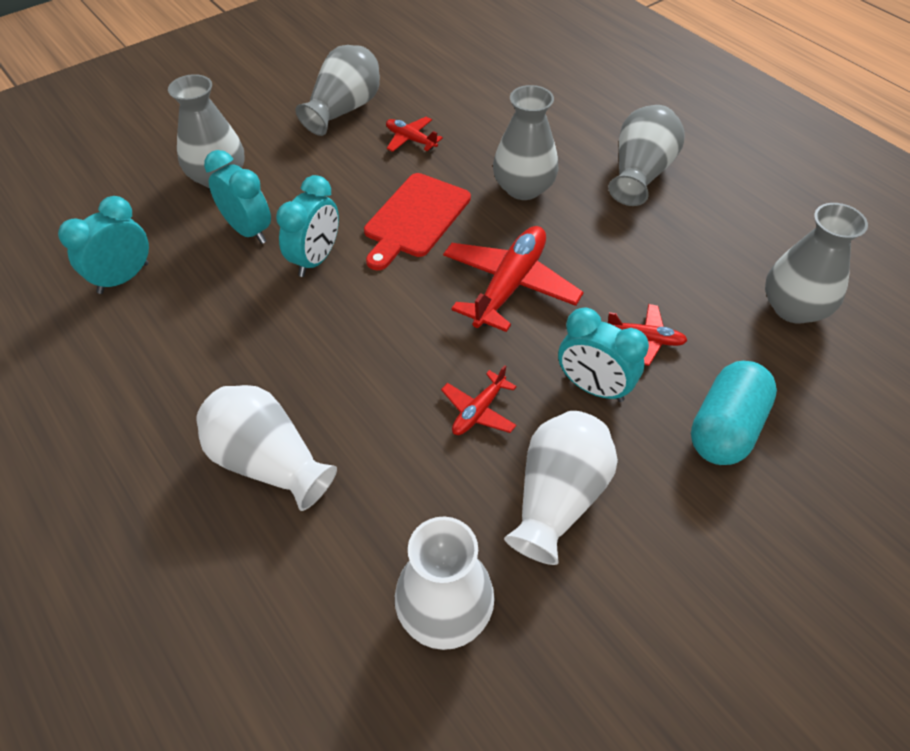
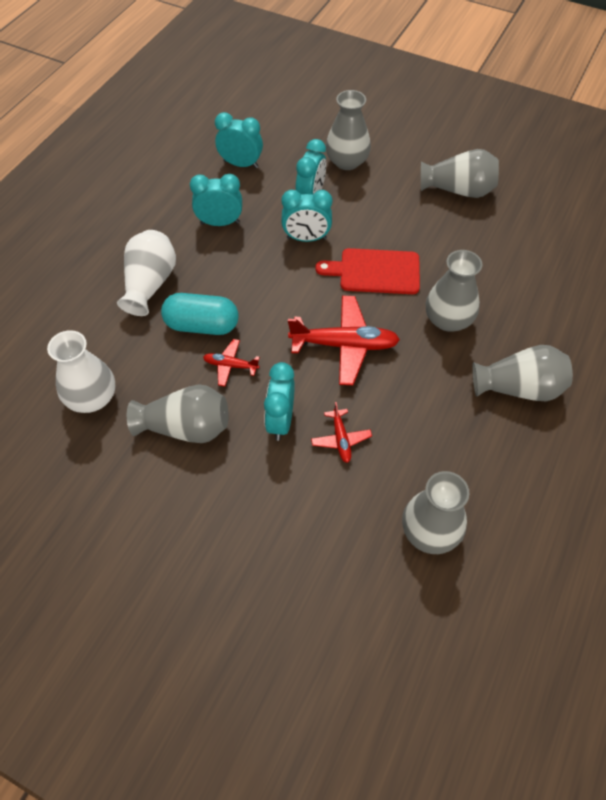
camera: 65 degrees right, 5 degrees up
red plane [386,117,443,152] -> none
white vase [504,411,618,565] -> grey vase [127,384,229,443]
turquoise capsule [691,361,777,465] -> turquoise capsule moved to [161,293,238,335]
none -> turquoise clock [190,174,242,226]

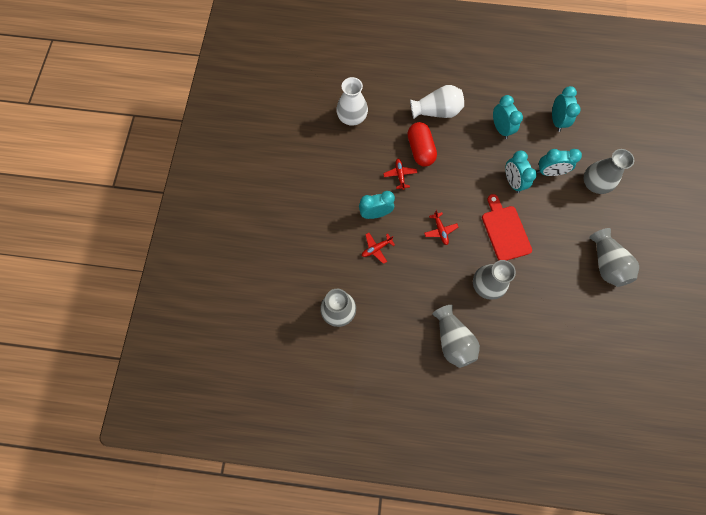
camera: 70 degrees right, 15 degrees up
grey vase [127,384,229,443] -> none
turquoise capsule [161,293,238,335] -> red capsule [407,122,437,167]
red plane [288,295,400,385] -> red plane [424,210,458,245], size x0.52

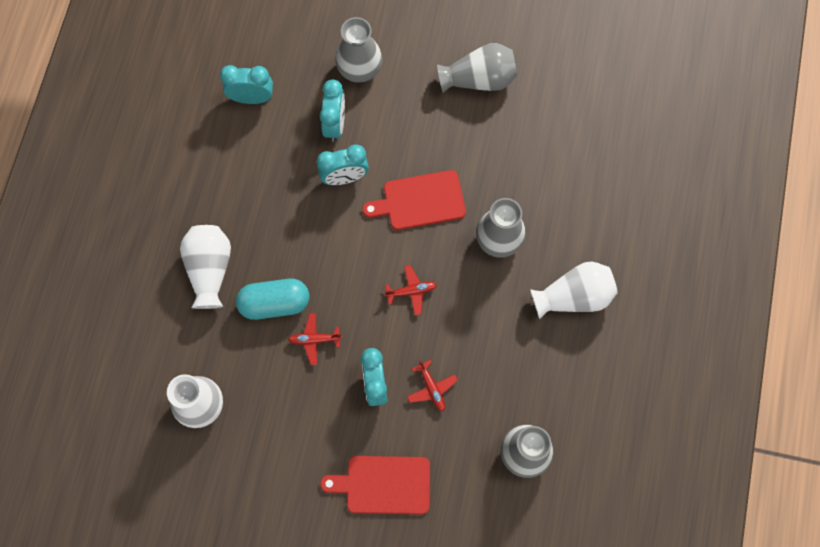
camera: 85 degrees left, 0 degrees up
red capsule [407,122,437,167] -> turquoise capsule [236,279,309,320]
grey vase [432,305,480,368] -> white vase [530,261,618,319]
turquoise clock [493,95,523,139] -> none
none -> red cutting board [320,456,430,514]

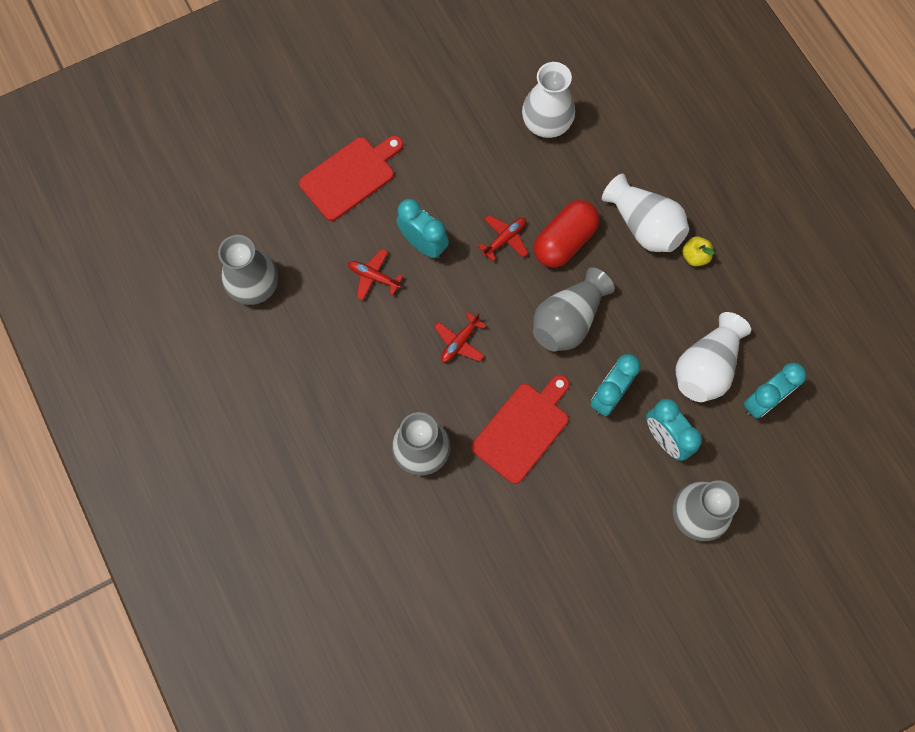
camera: 140 degrees right, 0 degrees up
turquoise capsule [236,279,309,320] -> red capsule [534,200,600,267]
grey vase [437,43,517,93] -> grey vase moved to [533,267,615,351]
white vase [530,261,618,319] -> white vase moved to [676,312,751,402]
none -> yellow apple [682,237,714,266]

